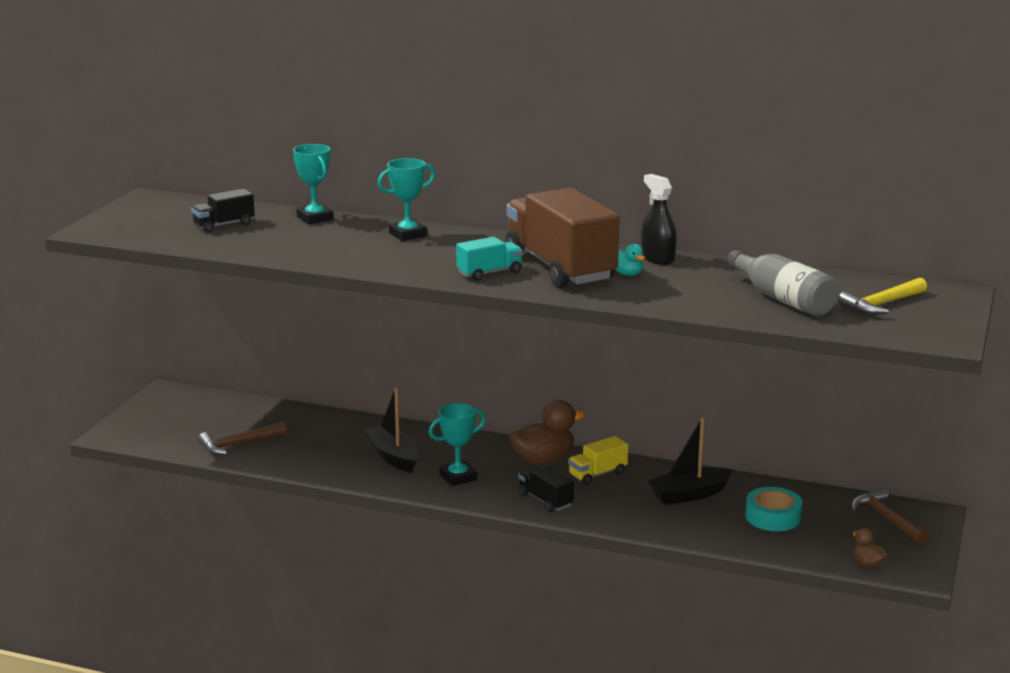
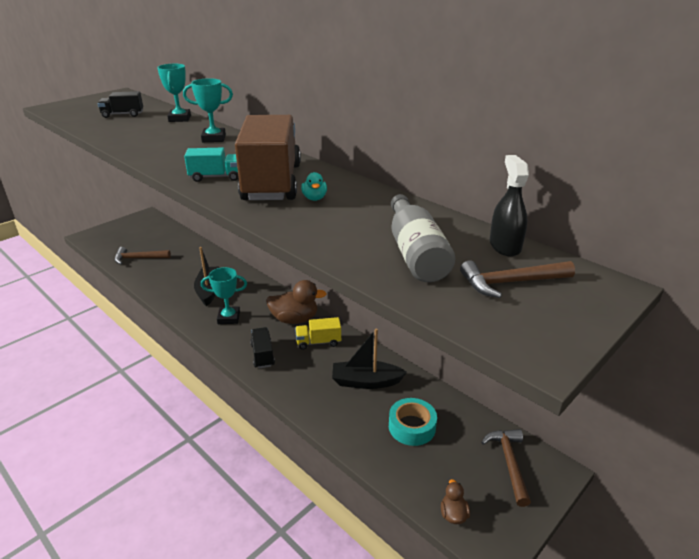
camera: 25 degrees right, 10 degrees up
black spray bottle [641,174,677,265] -> black spray bottle moved to [490,155,529,257]
yellow hammer [838,278,927,315] -> brown hammer [460,260,575,298]

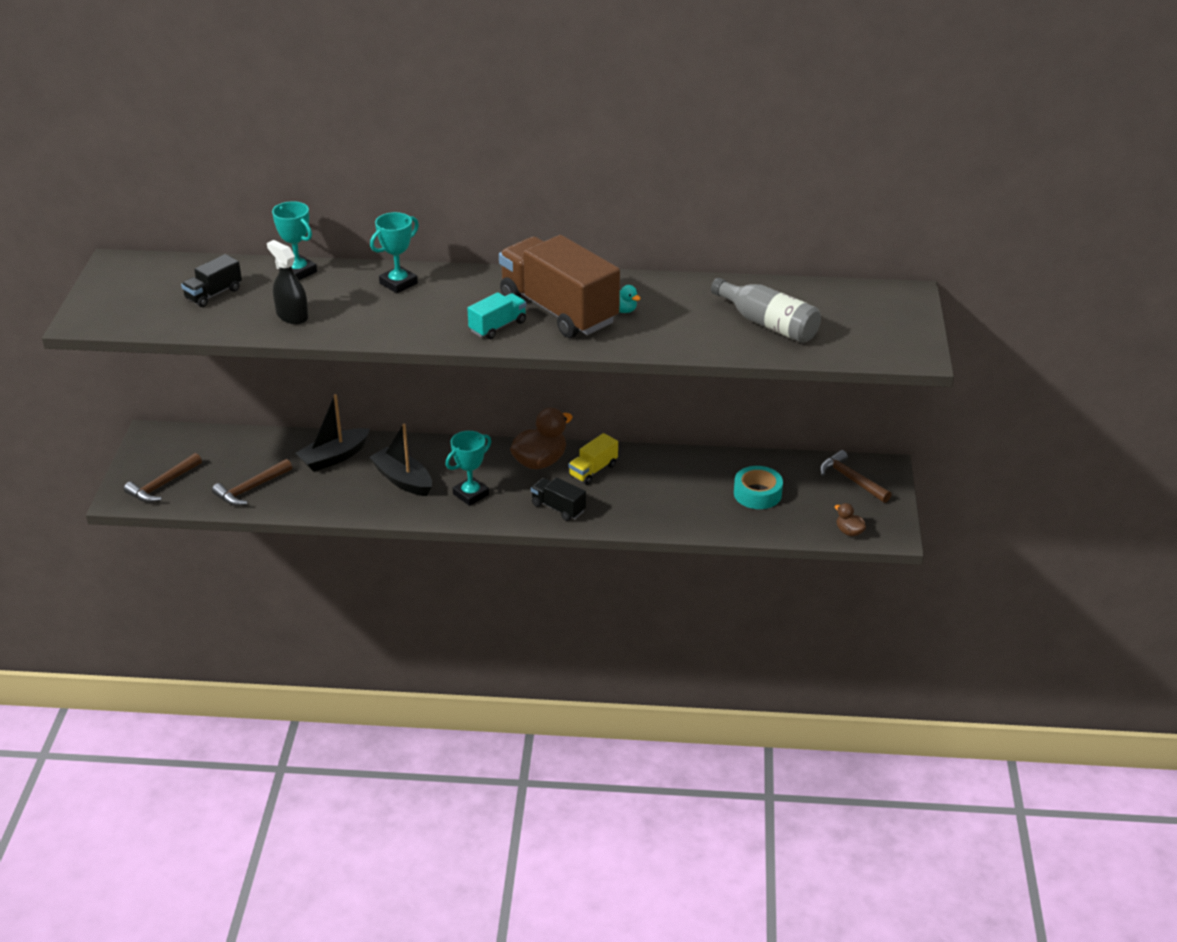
camera: 40 degrees left, 5 degrees up
black boat [332,328,407,389] -> black boat moved to [296,394,370,472]
brown hammer [460,260,575,298] -> brown hammer moved to [124,453,202,503]
black spray bottle [490,155,529,257] -> black spray bottle moved to [267,240,308,324]

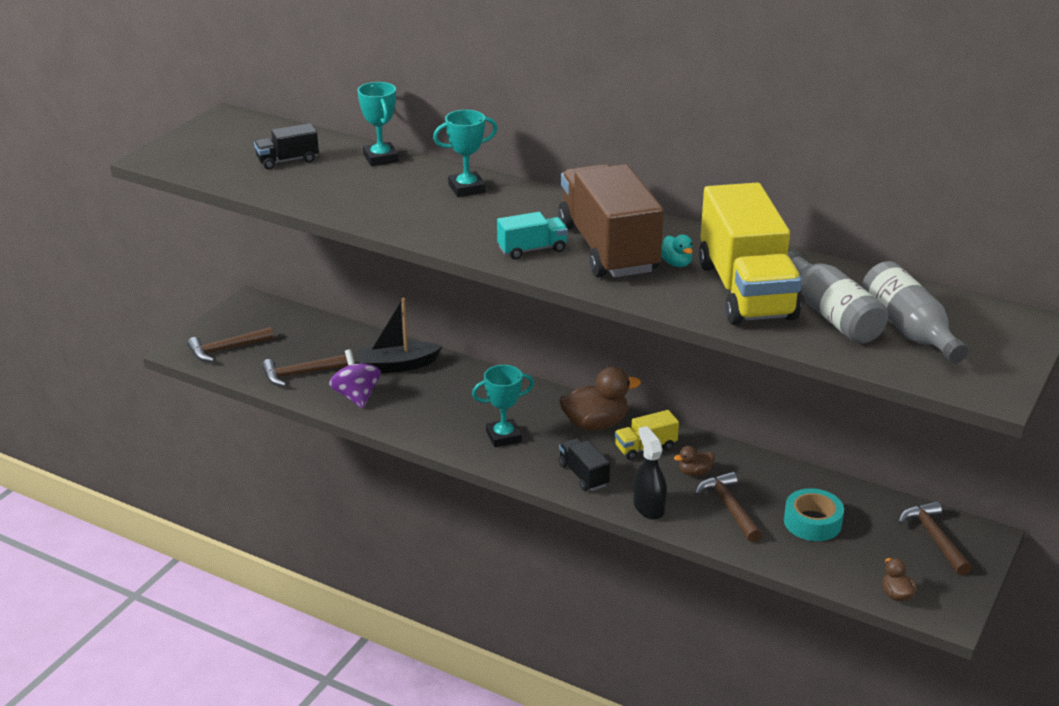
camera: 25 degrees right, 5 degrees down
black spray bottle [267,240,308,324] -> black spray bottle moved to [633,426,667,520]
black boat [369,423,432,496] -> none
none -> purple spinning top [329,349,381,409]
none -> brown duck [674,446,715,476]
none -> brown hammer [695,472,762,542]
none -> yellow truck [699,183,802,325]
none -> grey bottle [862,261,968,363]

